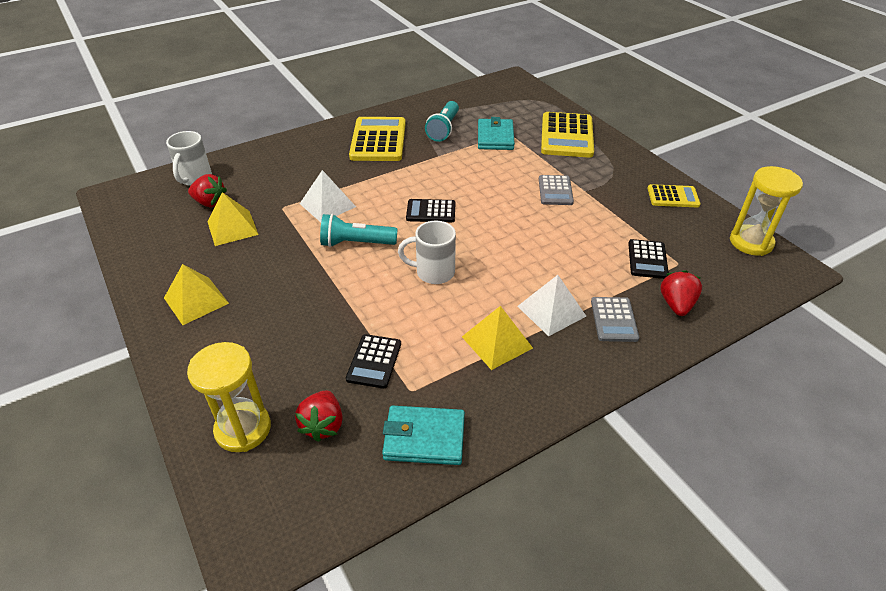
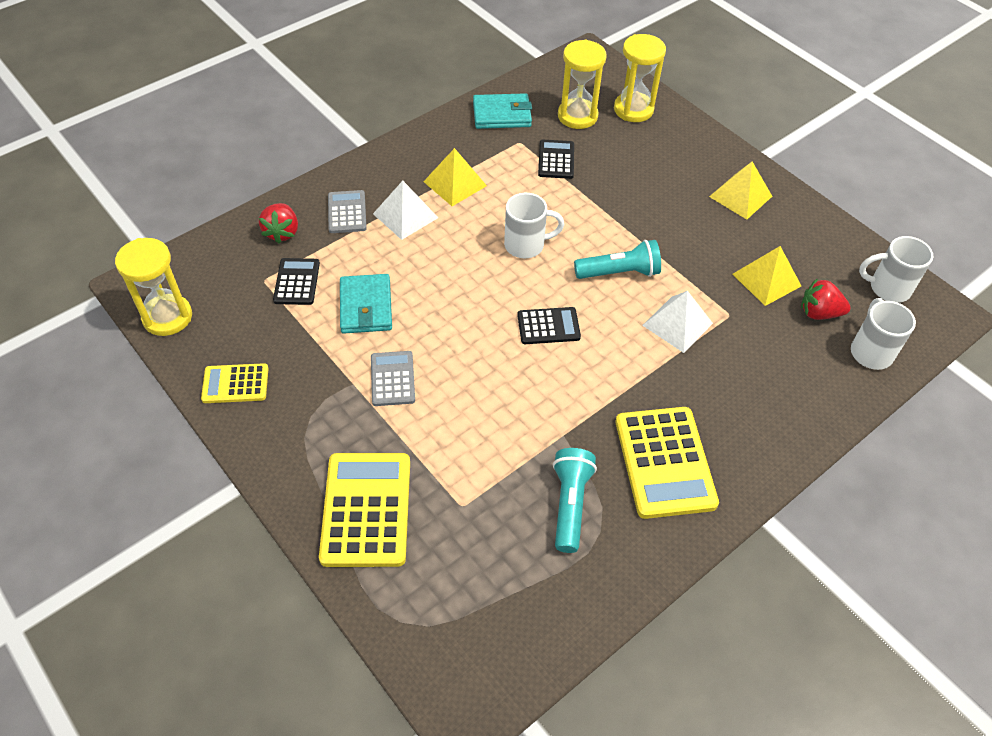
camera: 170 degrees right, 10 degrees up
red strawberry [295,390,343,442] -> yellow hourglass [558,40,607,129]
turquoise wallet [478,117,515,150] -> turquoise wallet moved to [340,274,392,334]
none -> white mug [859,236,933,303]

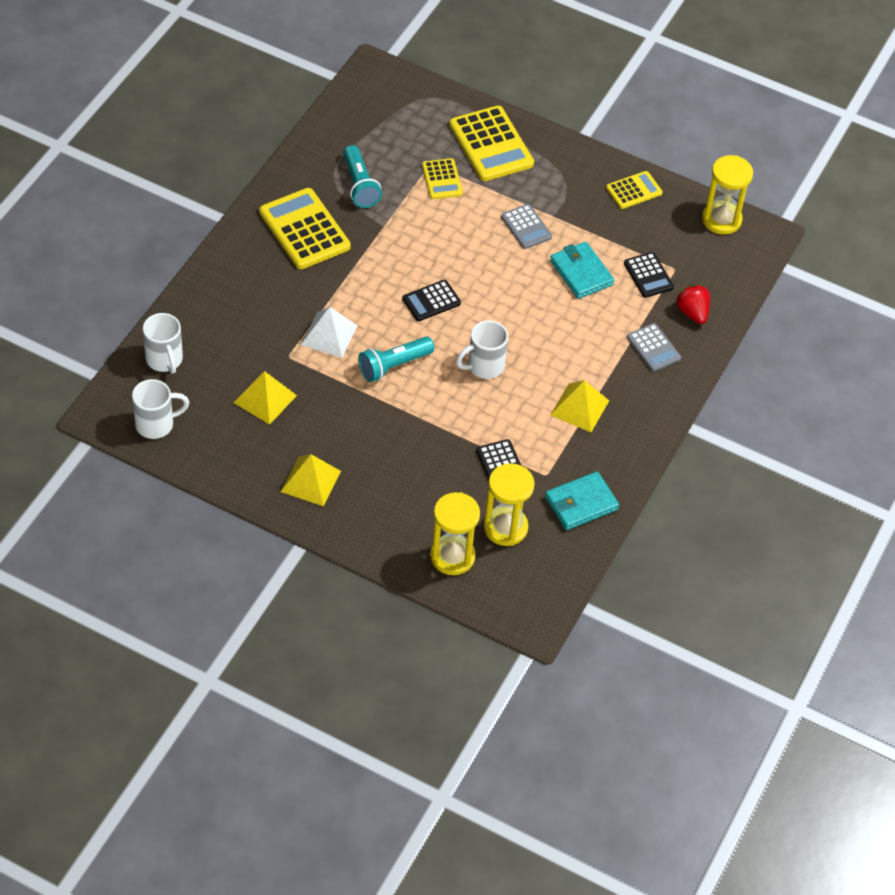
camera: 155 degrees right, 0 degrees up
white pyramid [373,181,438,240] -> none
red strawberry [801,278,851,320] -> none
none -> yellow calculator [422,158,463,199]

